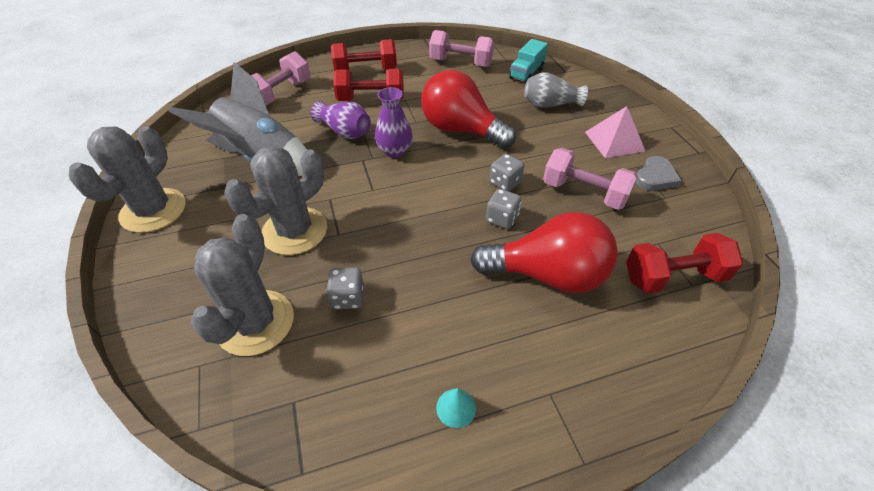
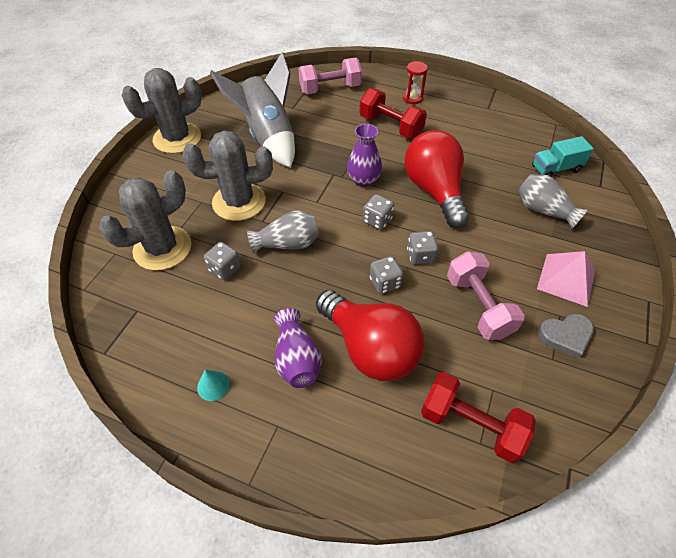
camera: 40 degrees right, 5 degrees up
purple vase [311,101,371,139] -> purple vase moved to [274,308,322,388]
red dumbbell [331,39,397,71] -> red hourglass [403,61,428,104]
pink dumbbell [429,30,494,67] -> none
none -> grey vase [247,210,319,254]
none -> grey dice [363,194,394,230]

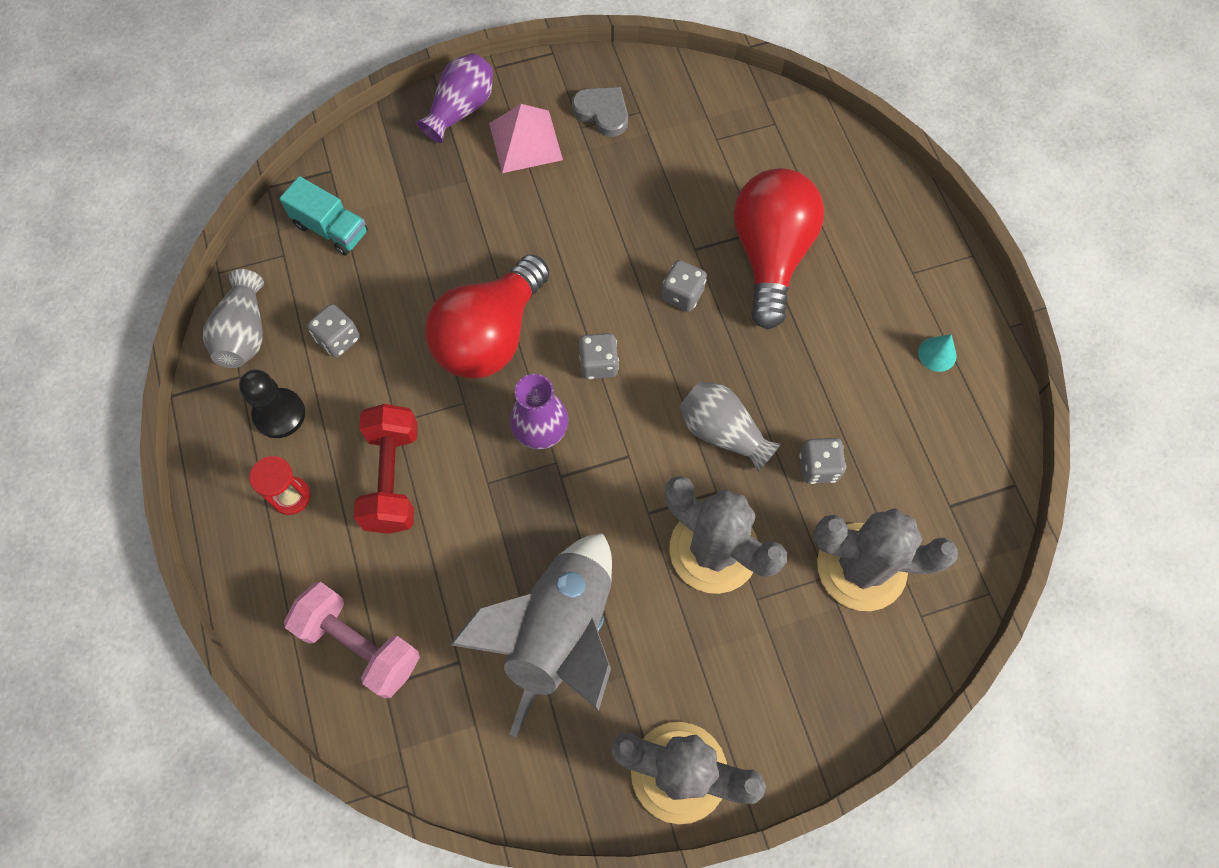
camera: 130 degrees left, 15 degrees up
purple vase [274,308,322,388] -> purple vase moved to [416,53,493,143]
grey dice [407,231,438,265] -> grey dice moved to [307,304,360,358]
red dumbbell [421,372,536,463] -> none
pink dumbbell [447,251,525,340] -> none
grey vase [518,174,588,229] -> grey vase moved to [203,269,264,368]
none -> black pawn [239,369,305,438]

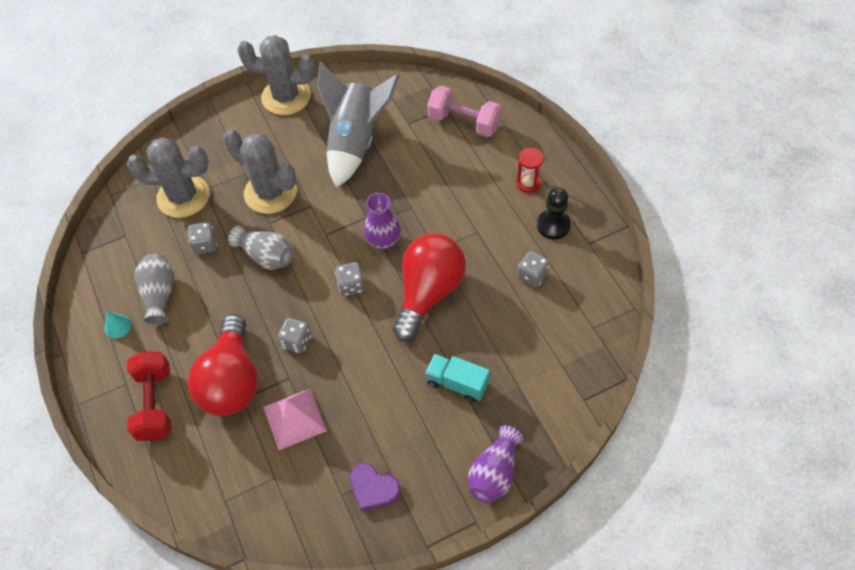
camera: 175 degrees right, 10 degrees down
grey vase [203,269,264,368] -> grey vase moved to [135,254,175,324]
turquoise truck [279,176,368,255] -> turquoise truck moved to [425,354,490,403]
red dumbbell [354,404,418,534] -> red dumbbell moved to [127,351,171,441]
pink pyramid [489,104,563,173] -> pink pyramid moved to [263,389,327,451]
grey heart [572,87,628,137] -> purple heart [350,463,400,511]

